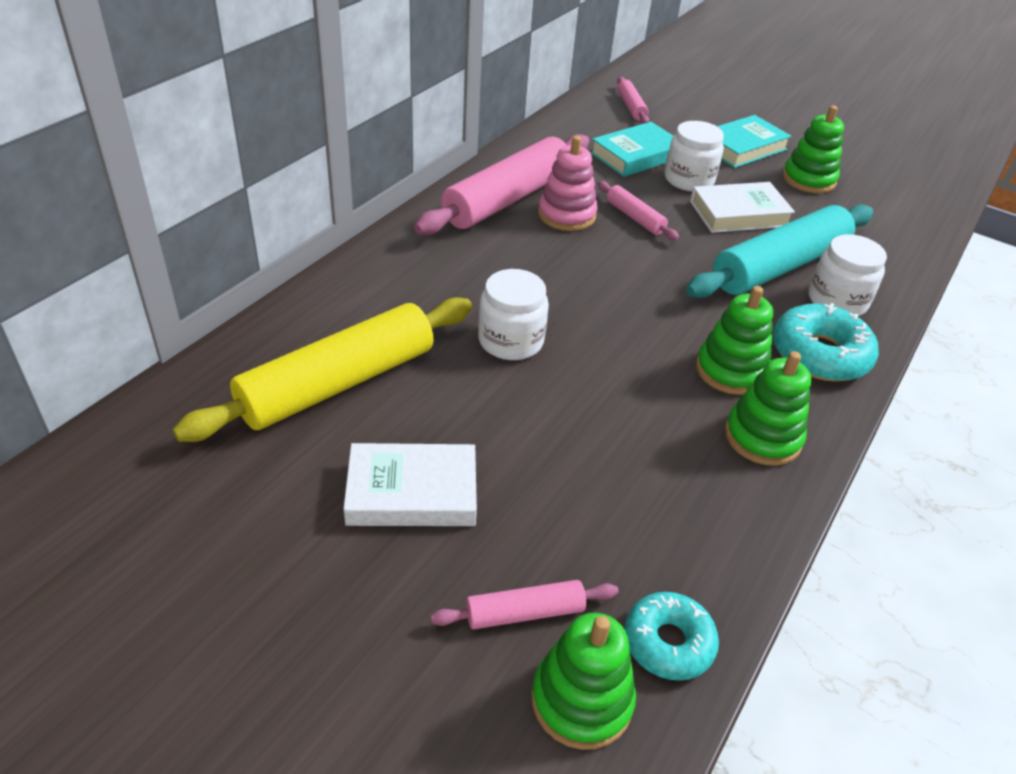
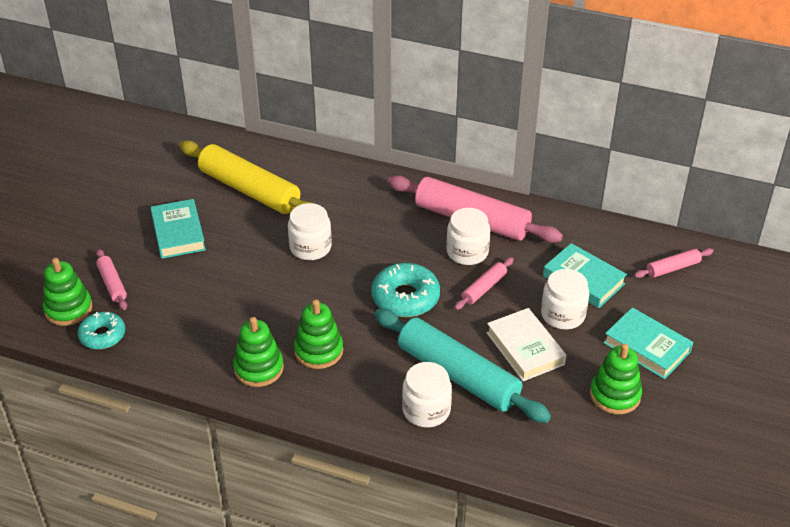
camera: 80 degrees right, 0 degrees up
white book [343,443,477,526] -> turquoise book [150,199,206,259]
pink stacking toy [538,136,598,231] -> white jar [446,208,490,265]
turquoise donut [773,303,879,381] -> turquoise donut moved to [371,263,440,317]

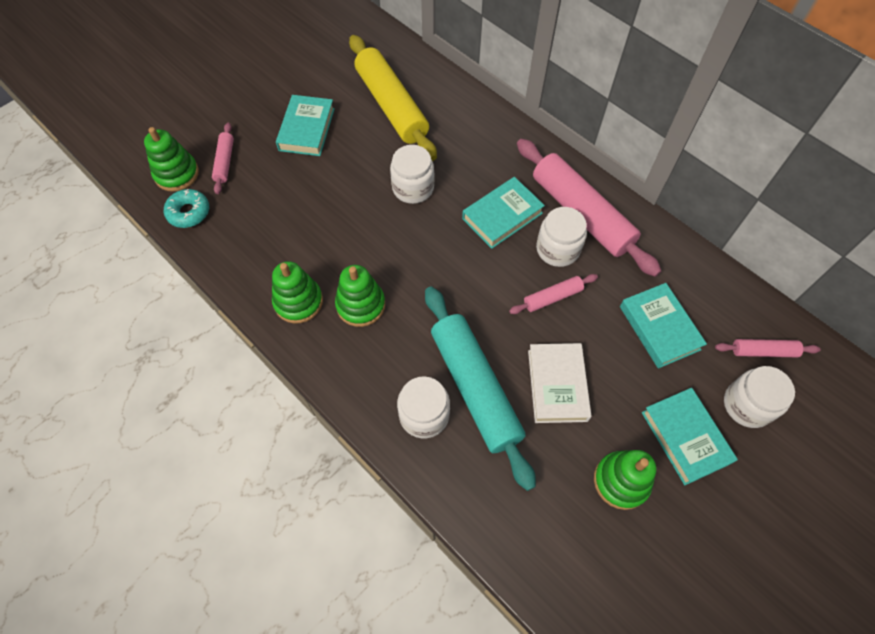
camera: 25 degrees right, 20 degrees up
turquoise donut [371,263,440,317] -> none
white jar [541,269,589,329] -> white jar moved to [724,366,795,428]
none -> turquoise book [462,177,545,249]

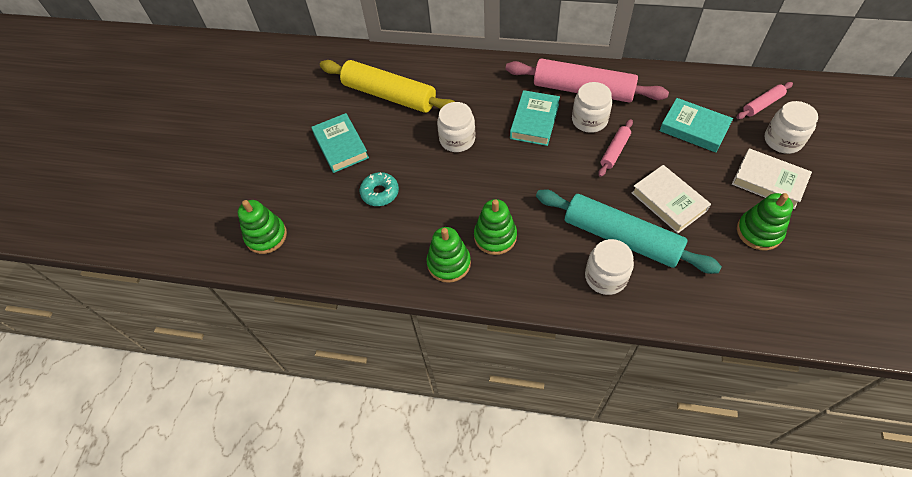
camera: 30 degrees left, 5 degrees down
turquoise donut [164,189,209,228] -> turquoise donut moved to [360,172,399,206]
pink rolling pin [212,123,234,194] -> none
turquoise book [642,388,738,485] -> white book [732,148,812,209]

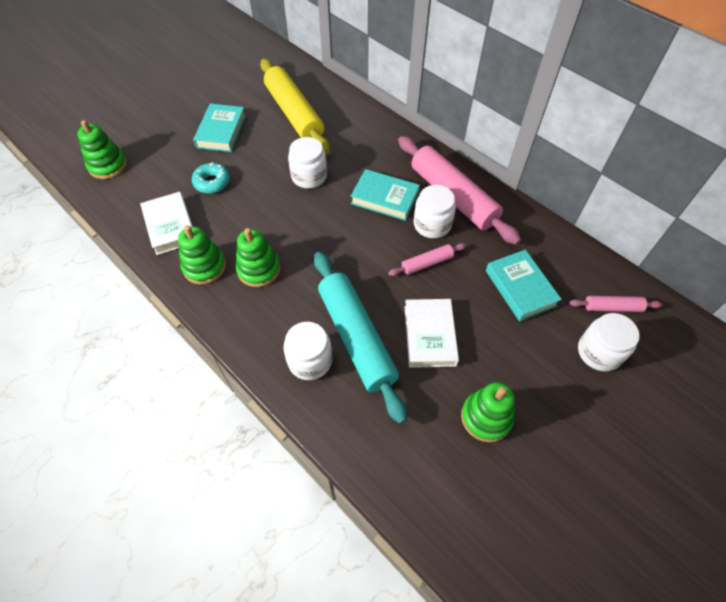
camera: 30 degrees right, 0 degrees up
turquoise book [510,90,560,146] -> turquoise book turned 60 degrees clockwise [351,169,420,221]
white book [732,148,812,209] -> white book moved to [140,192,193,255]

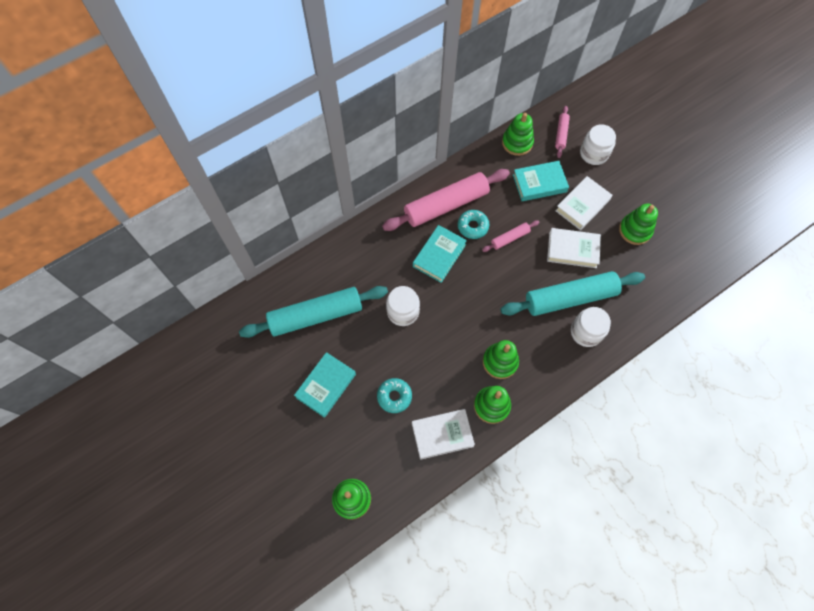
camera: 80 degrees left, 10 degrees up
turquoise book [193,104,246,152] -> turquoise book turned 75 degrees counterclockwise [294,352,356,418]
yellow rolling pin [260,58,330,154] -> turquoise rolling pin [239,286,388,338]
pink rolling pin [388,243,466,276] -> pink rolling pin turned 75 degrees clockwise [482,220,539,252]
white jar [414,185,456,238] -> turquoise donut [458,210,489,239]
none -> green stacking toy [502,113,534,156]
none -> white book [555,176,613,230]

